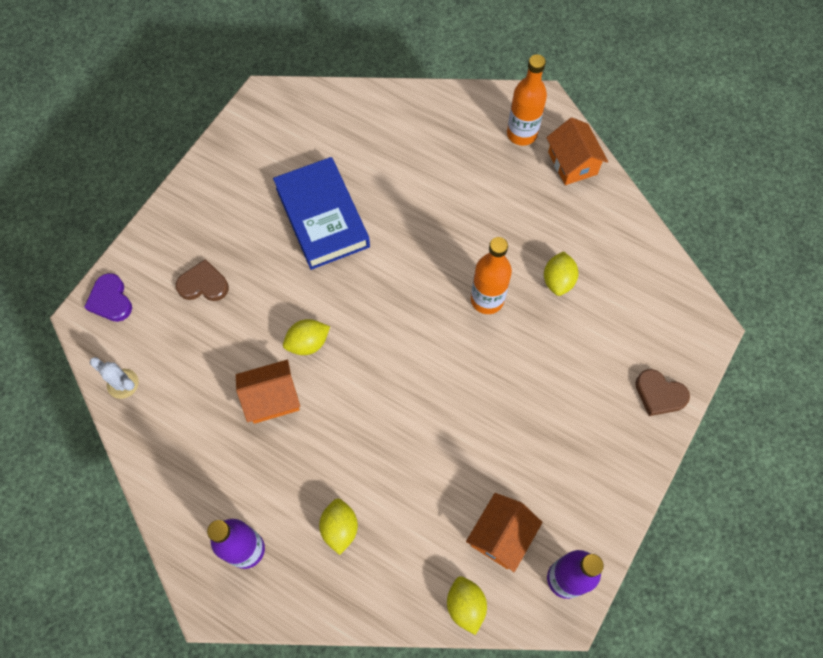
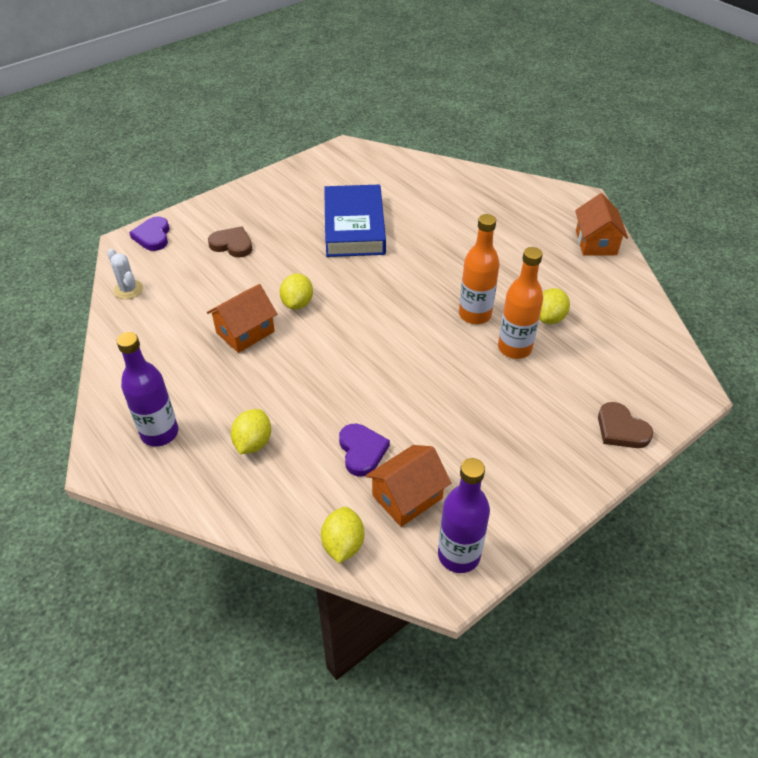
camera: 20 degrees right, 20 degrees down
orange house [236,360,300,424] -> orange house turned 45 degrees counterclockwise [207,284,277,353]
yellow lemon [283,319,330,355] -> yellow lemon turned 75 degrees counterclockwise [280,274,313,310]
orange bottle [507,54,547,146] -> orange bottle moved to [498,247,543,359]
none -> purple heart [339,424,390,477]

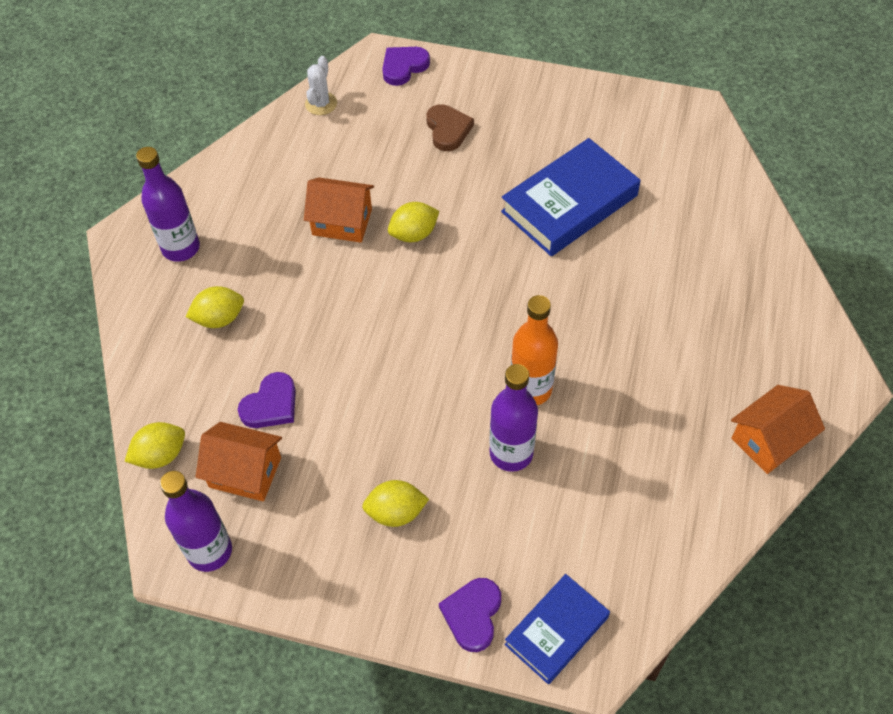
camera: 55 degrees right, 10 degrees up
orange bottle [498,247,543,359] -> purple bottle [489,364,538,472]
yellow lemon [539,288,570,324] -> yellow lemon moved to [362,480,429,527]
brown heart [598,402,653,448] -> purple heart [439,578,501,652]
none -> blue book [505,574,610,684]

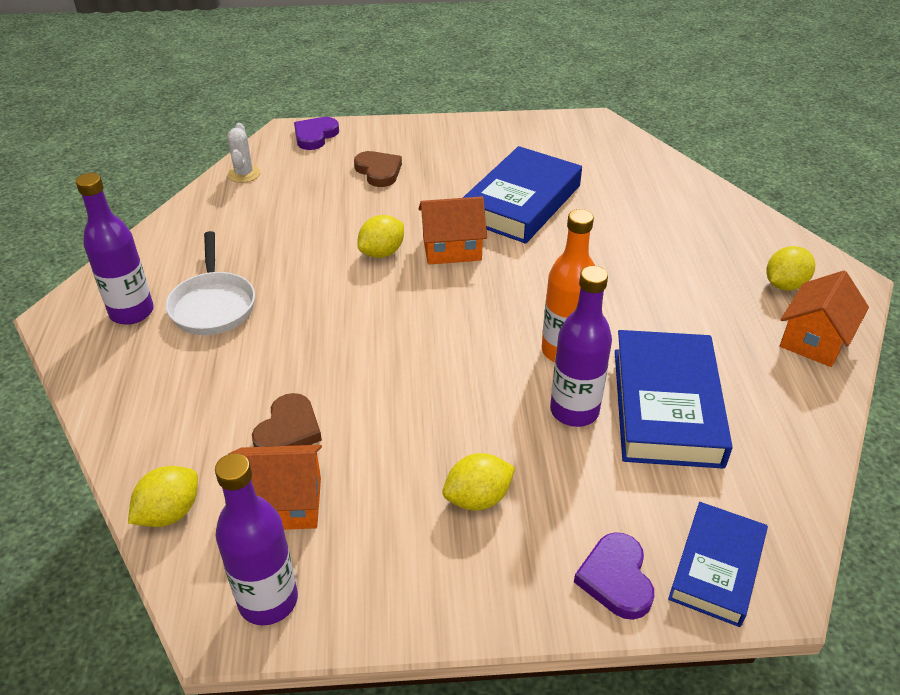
camera: 20 degrees left, 15 degrees down
yellow lemon [186,286,244,328] -> yellow lemon moved to [766,246,815,291]
purple heart [238,372,296,428] -> brown heart [252,393,322,447]
orange house [304,177,374,243] -> orange house moved to [419,197,487,265]
none -> white pan [166,231,255,335]
none -> blue book [615,330,733,469]

